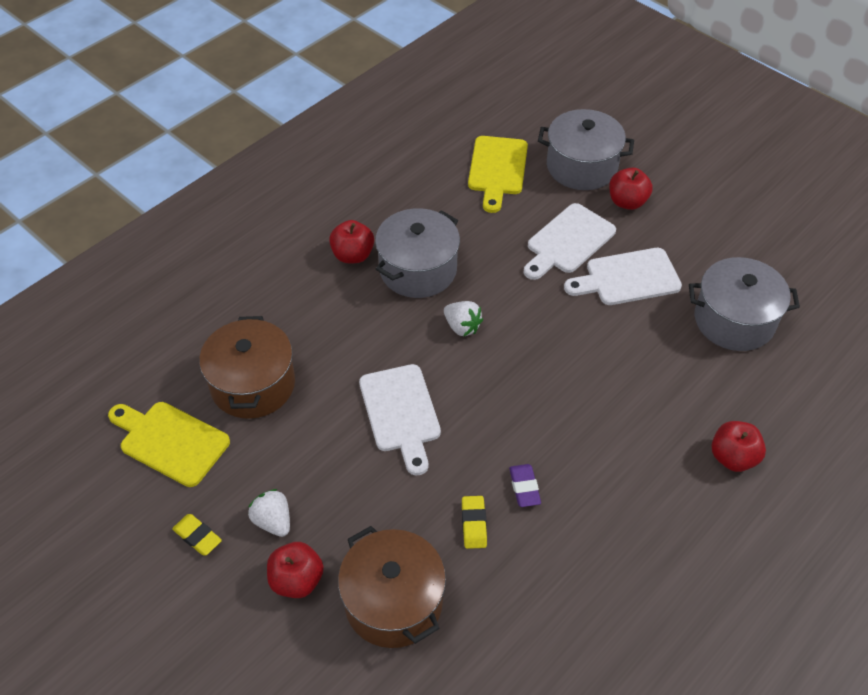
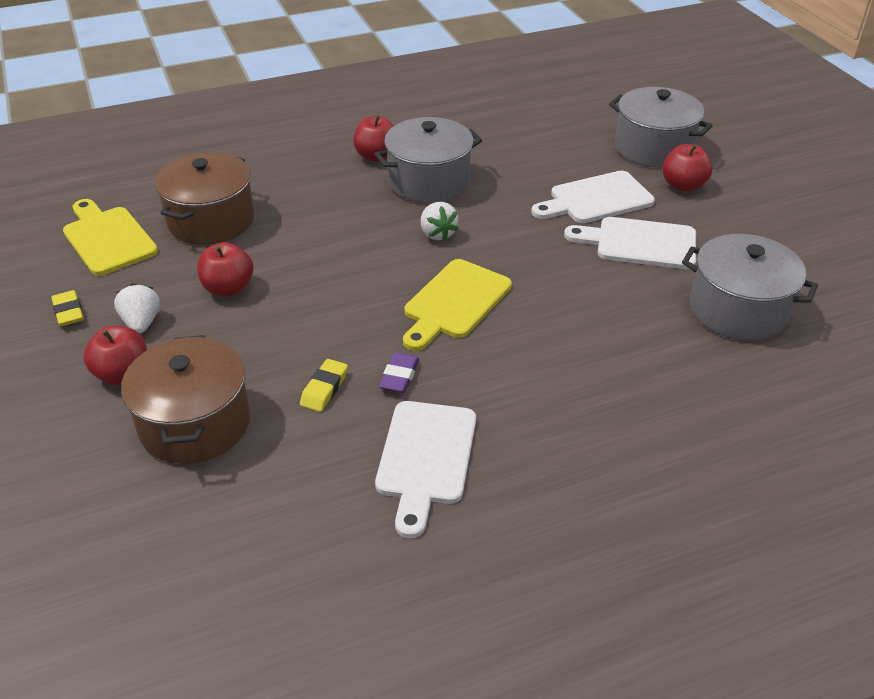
camera: 25 degrees right, 10 degrees down
white cutting board [359,364,441,475] -> white cutting board moved to [375,401,476,538]
yellow cutting board [468,136,528,213] -> yellow cutting board moved to [403,259,512,351]
red apple [711,421,766,472] -> red apple moved to [197,242,253,296]

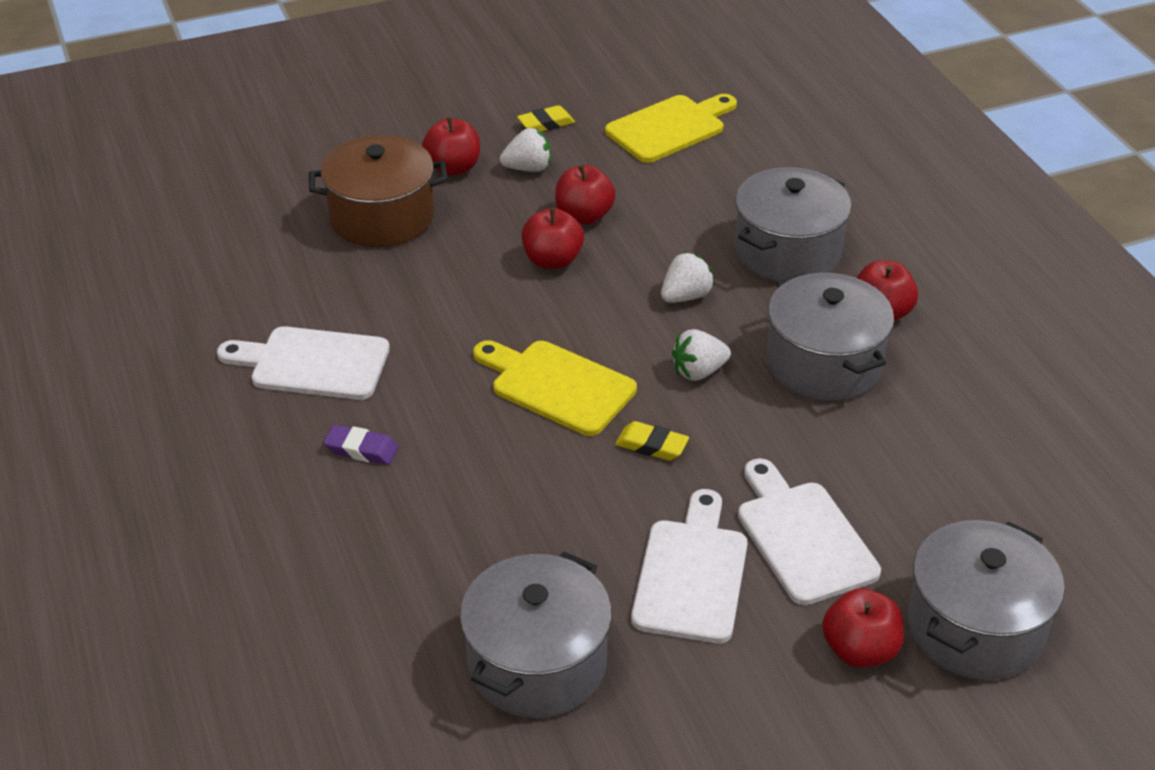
camera: 90 degrees right, 0 degrees up
brown pot [155,152,254,245] -> none
yellow eraser [300,359,348,412] -> yellow eraser moved to [615,421,689,461]
purple eraser [379,353,419,393] -> purple eraser moved to [323,425,398,465]
none -> red apple [521,208,584,269]
none -> white strawberry [661,252,715,303]
none -> grey pot [735,167,852,281]

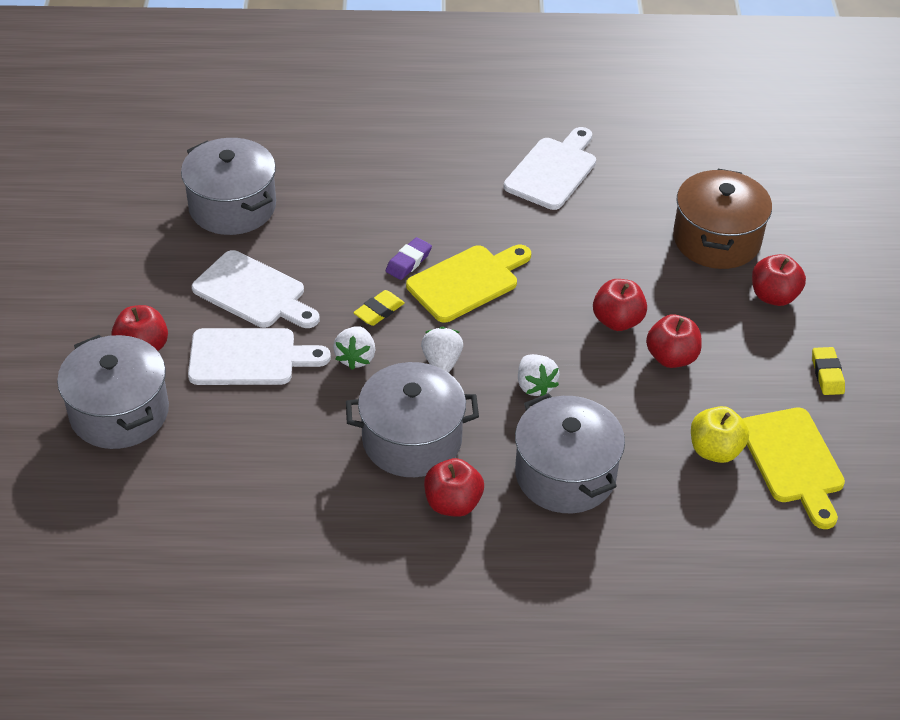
camera: 110 degrees right, 5 degrees up
purple eraser [323,425,398,465] -> purple eraser moved to [386,237,432,280]
white strawberry [500,128,551,172] -> white strawberry moved to [333,326,375,370]
none -> yellow apple [691,406,749,463]

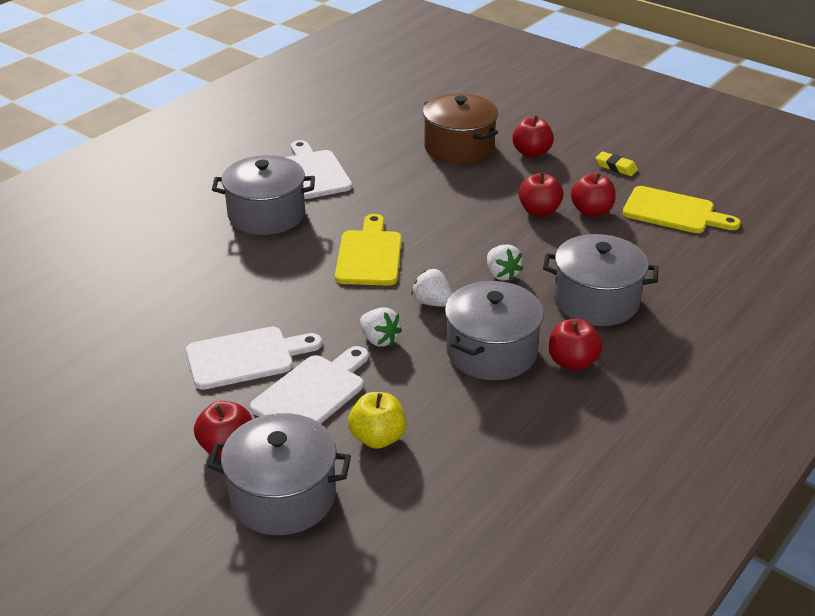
camera: 50 degrees left, 10 degrees down
grey pot [181,138,276,235] -> grey pot moved to [212,155,315,235]
yellow eraser [353,290,405,326] -> none
purple eraser [386,237,432,280] -> none
white strawberry [518,354,559,396] -> white strawberry turned 45 degrees clockwise [487,244,523,281]
red apple [593,279,647,331] -> red apple moved to [571,173,616,217]
yellow apple [691,406,749,463] -> yellow apple moved to [348,392,407,449]

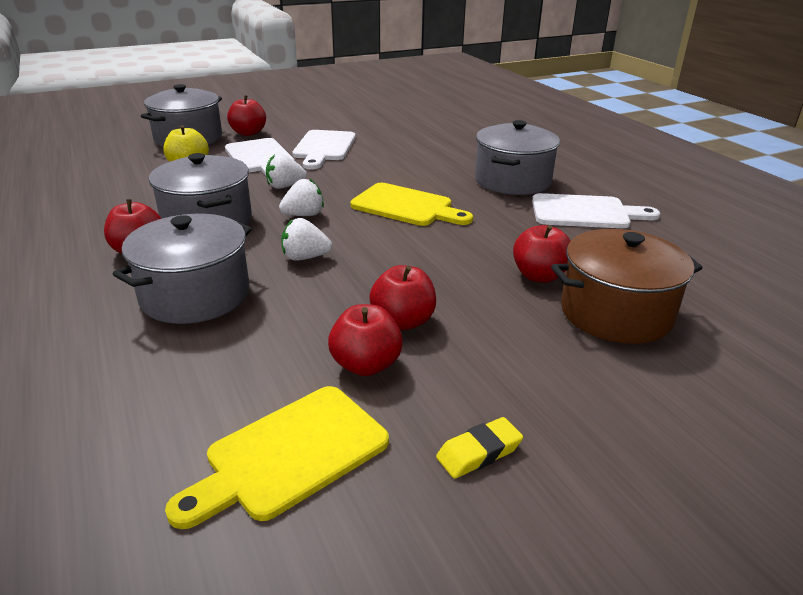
camera: 115 degrees right, 5 degrees down
red apple [512,116,554,157] -> red apple moved to [513,225,570,283]

